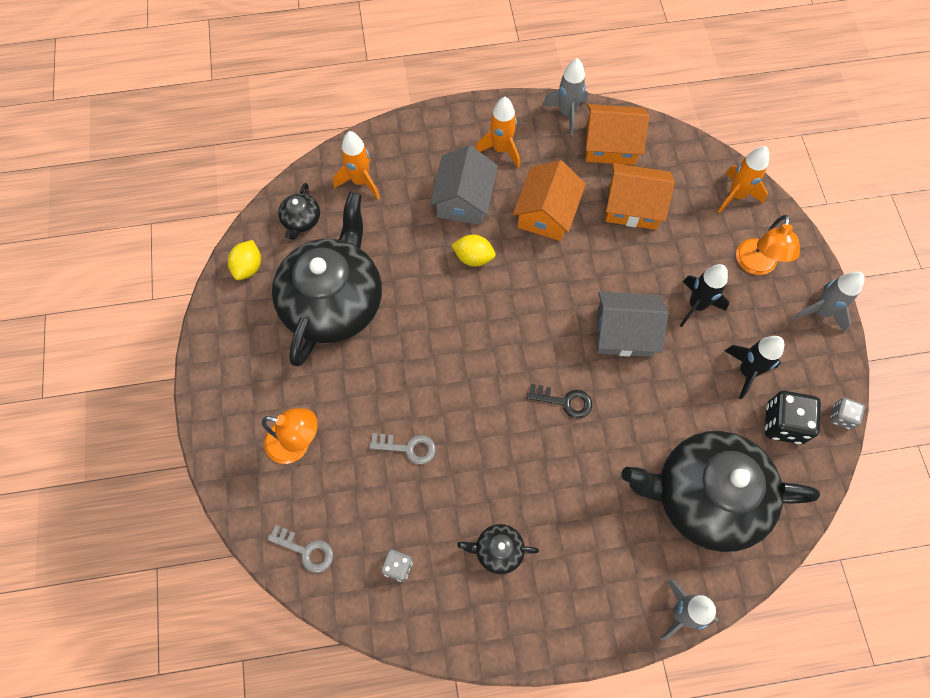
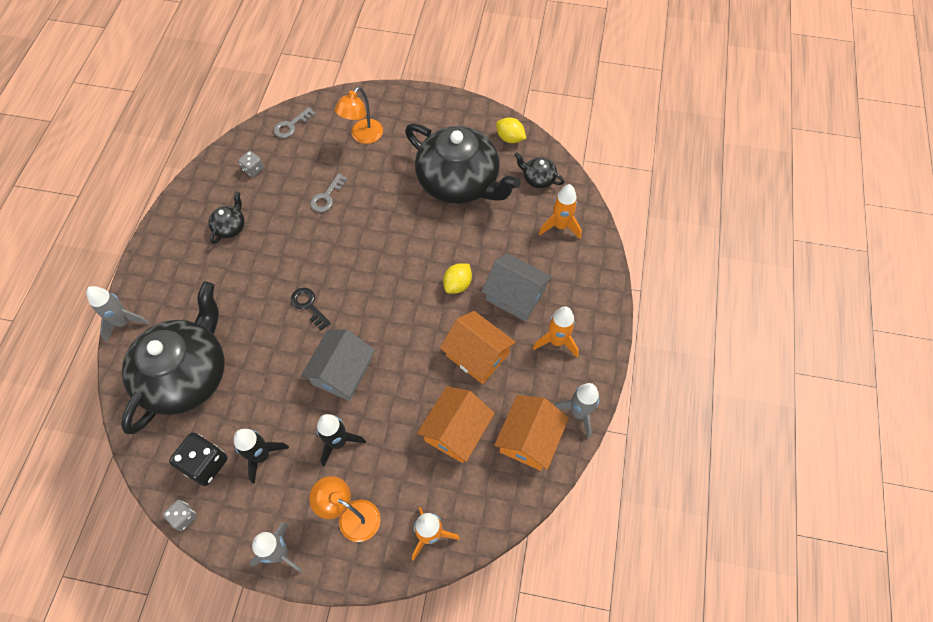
camera: 110 degrees right, 5 degrees down
black key [527,384,592,419] -> black key turned 105 degrees clockwise [291,288,331,331]

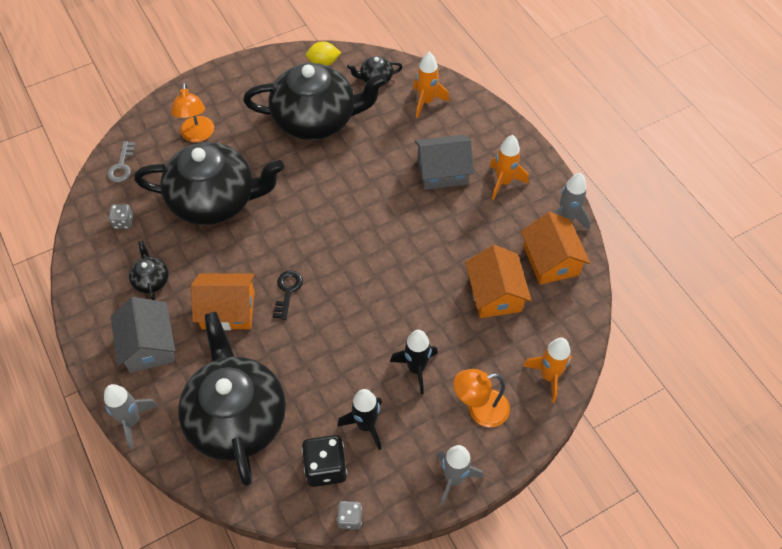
camera: 40 degrees left, 5 degrees down
black key [291,288,331,331] -> black key turned 90 degrees clockwise [273,270,303,320]
grey house [301,329,375,401] -> grey house moved to [110,297,175,373]
grey key [310,173,348,212] -> black teapot [134,142,284,225]
orange house [440,311,516,384] -> orange house moved to [191,273,255,330]
yellow lemon [443,263,472,294] -> none

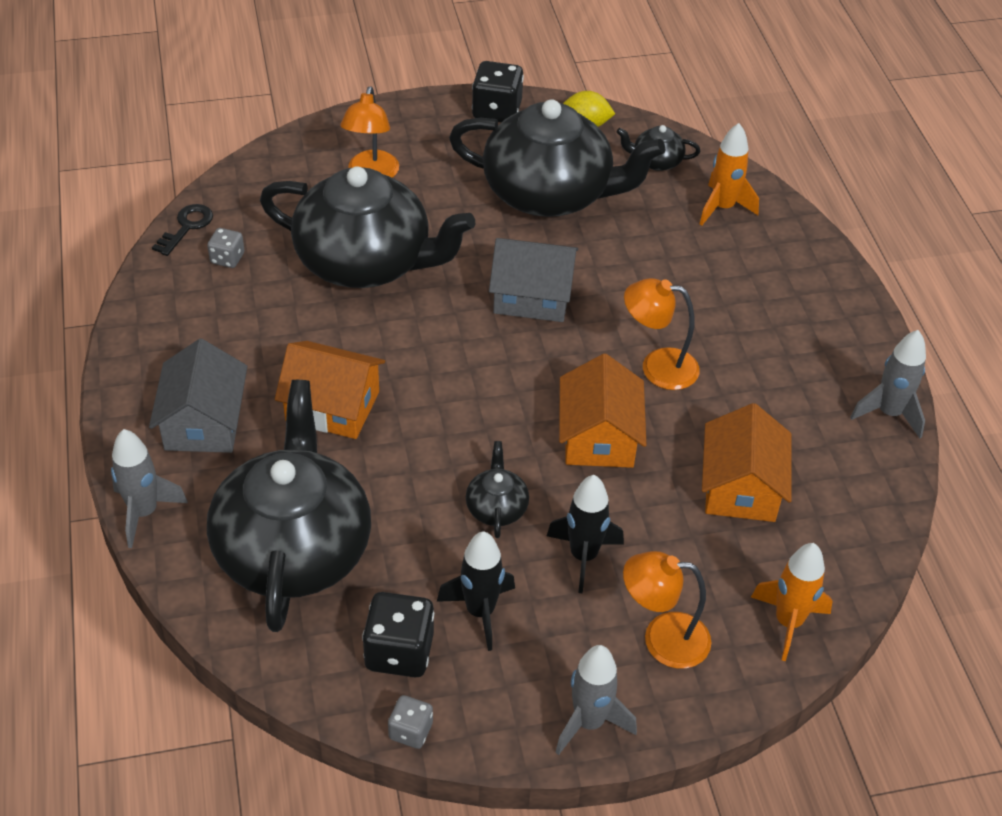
camera: 15 degrees right, 10 degrees down
grey key [107,141,135,183] -> none
black teapot [129,241,169,300] -> black teapot moved to [466,441,529,538]
black key [273,270,303,320] -> black key moved to [152,204,213,256]
grey house [415,135,474,190] -> grey house moved to [489,238,578,322]
orange rocket [490,135,528,200] -> none
orange house [521,212,590,285] -> orange house moved to [559,354,647,468]
none -> black dice [472,61,524,122]
none -> orange lamp [624,278,700,390]

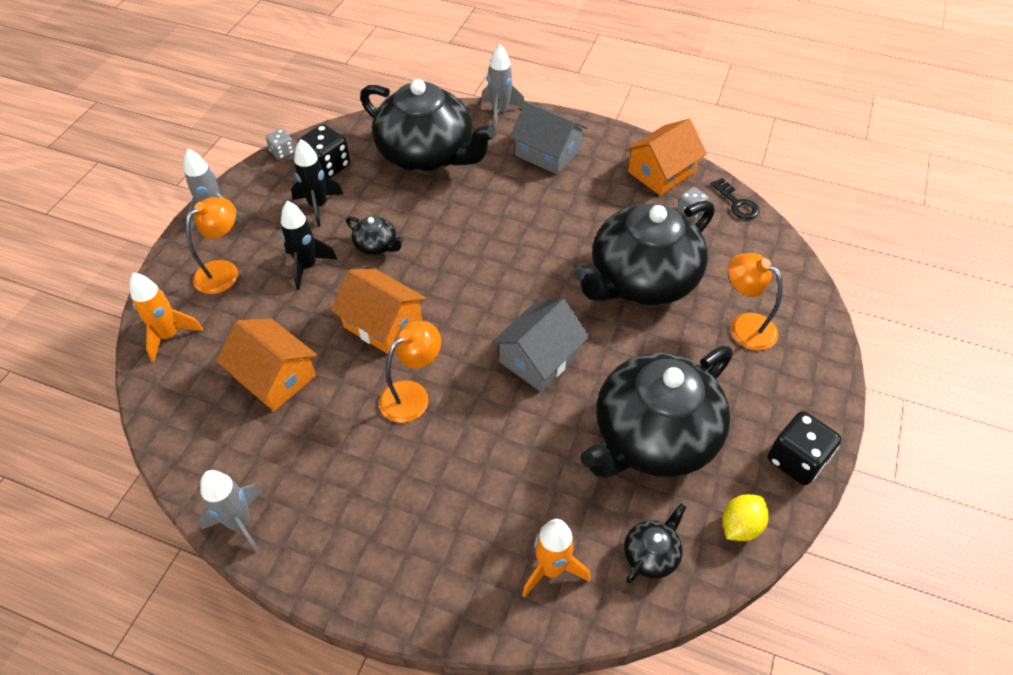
camera: 125 degrees right, 5 degrees up
orange house [275,341,385,439] -> orange house moved to [625,119,707,196]

